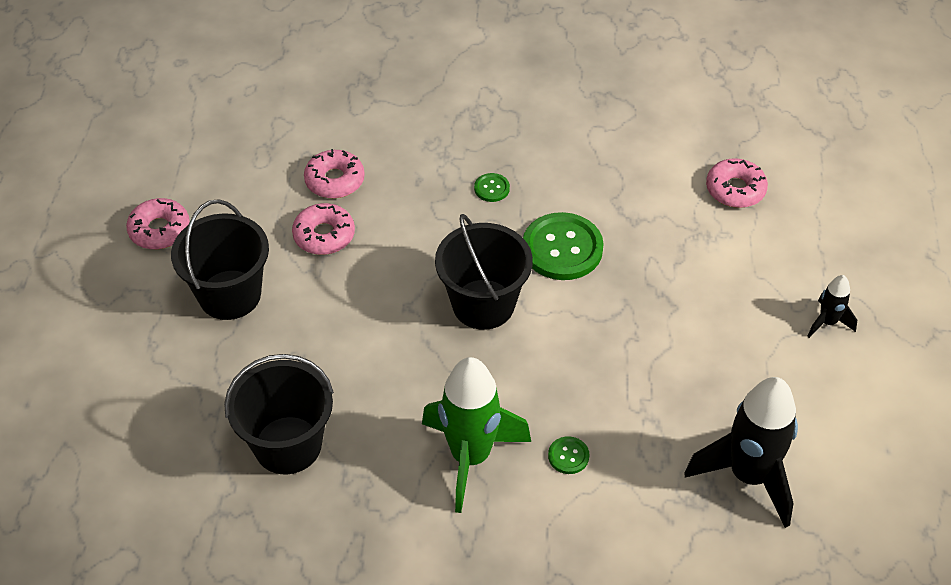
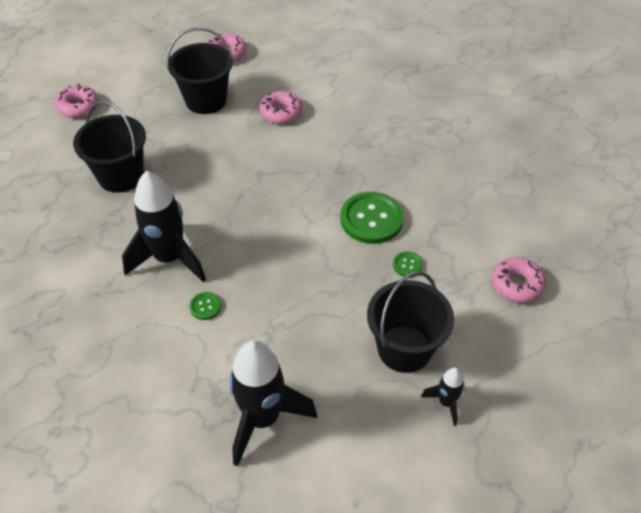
camera: 55 degrees right, 0 degrees up
pink donut [304,149,365,198] -> pink donut moved to [54,84,99,118]
green rocket [422,357,531,513] -> black rocket [122,171,206,282]
black bucket [435,214,533,330] -> black bucket moved to [367,271,454,373]
green button [474,173,510,202] -> green button moved to [393,251,423,277]

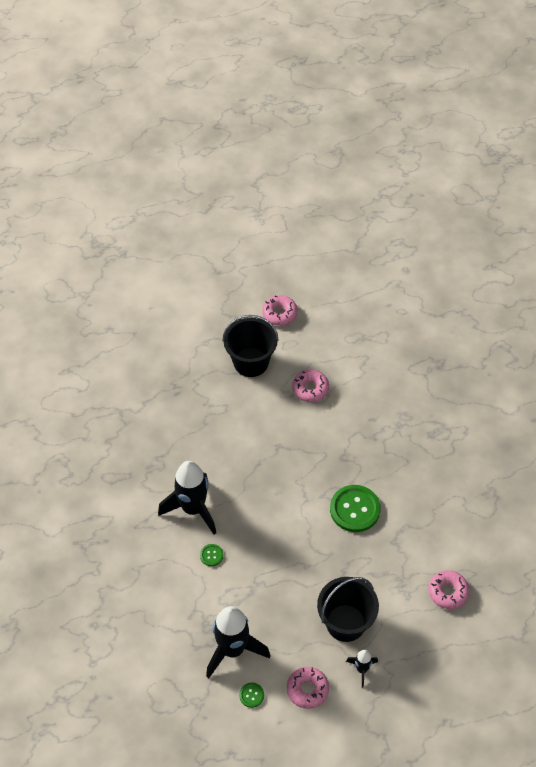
camera: 15 degrees right, 5 degrees up
pink donut [54,84,99,118] -> pink donut moved to [287,667,329,709]
black bucket [73,101,146,193] -> none
green button [393,251,423,277] -> green button moved to [239,683,264,708]

